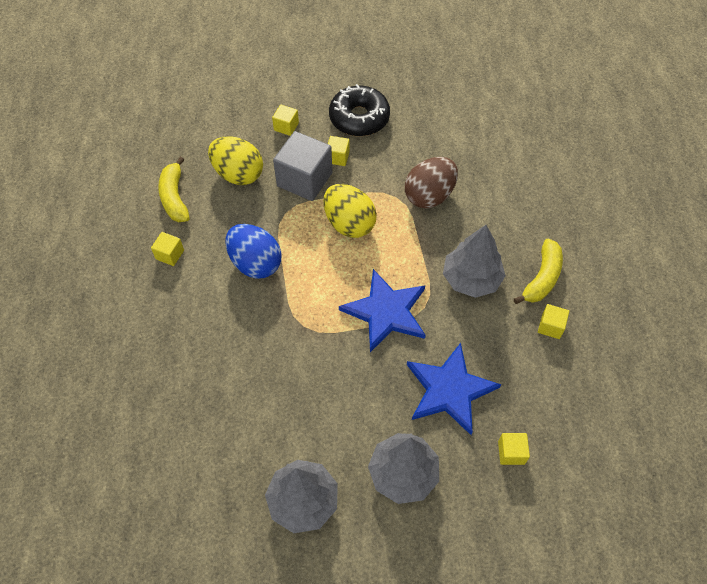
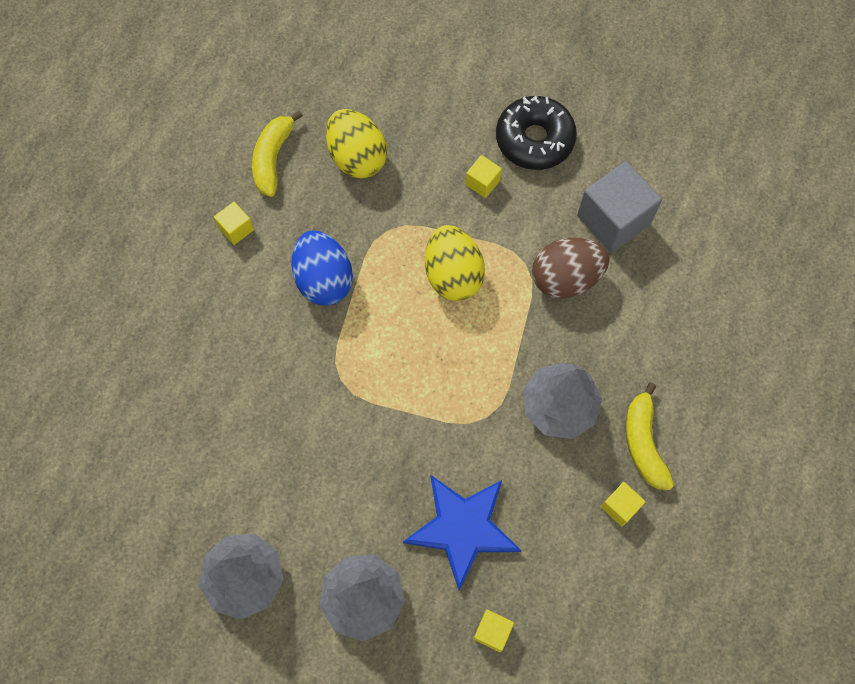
camera: 25 degrees right, 10 degrees up
yellow cube [272,105,299,136] -> none
grey cube [273,131,332,201] -> grey cube moved to [577,161,662,252]
blue star [339,269,426,352] -> none
yellow banana [514,238,563,304] -> yellow banana turned 120 degrees clockwise [626,382,674,490]

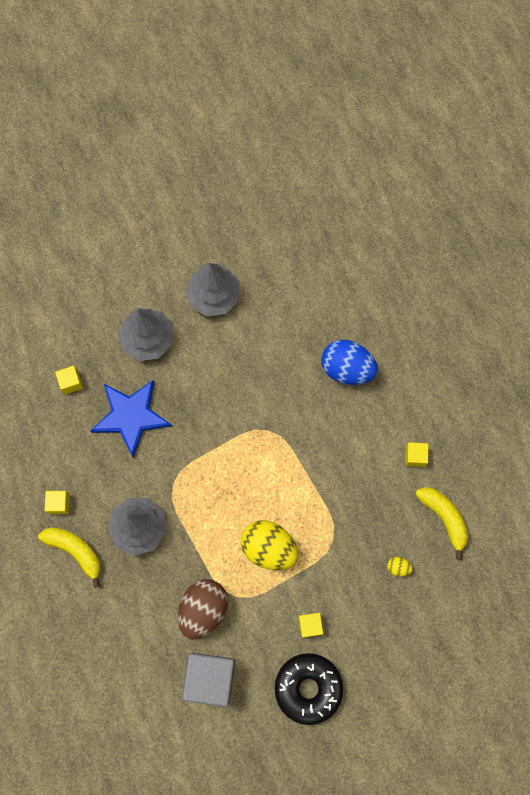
camera: 135 degrees right, 5 degrees up
blue egg [292,230,353,305] -> blue egg moved to [321,340,378,385]
yellow egg [326,109,387,178] -> yellow egg [387,557,413,577], size x0.42

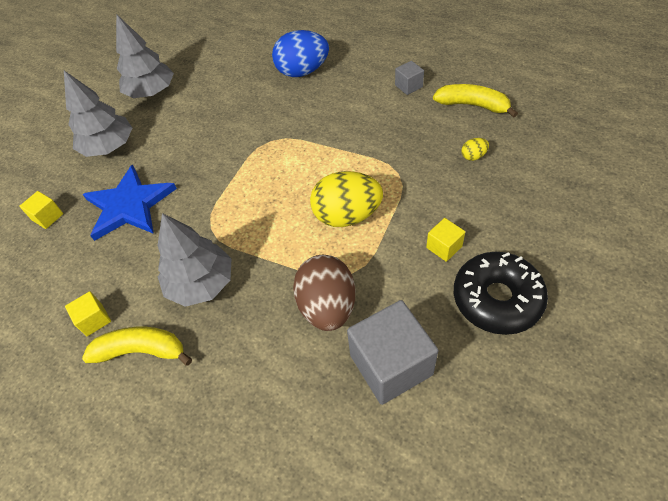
camera: 30 degrees left, 20 degrees down
yellow cube [405,442,429,467] -> grey cube [395,61,424,95]

